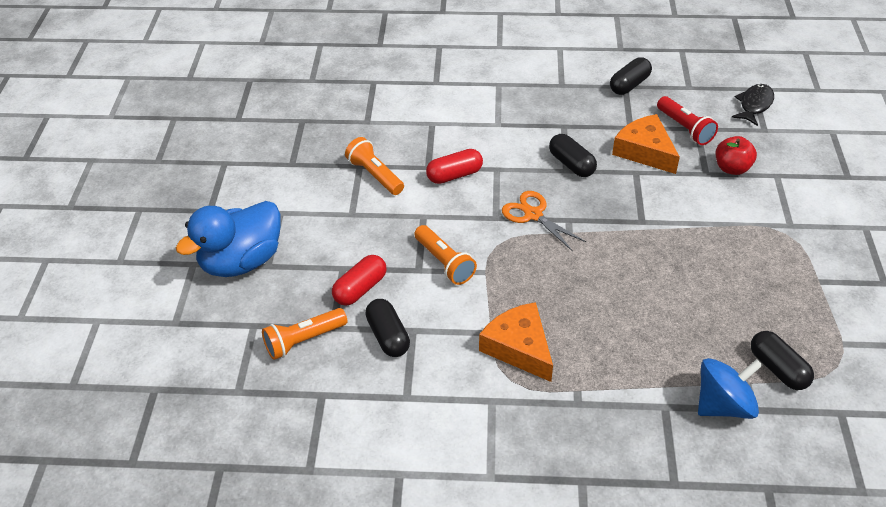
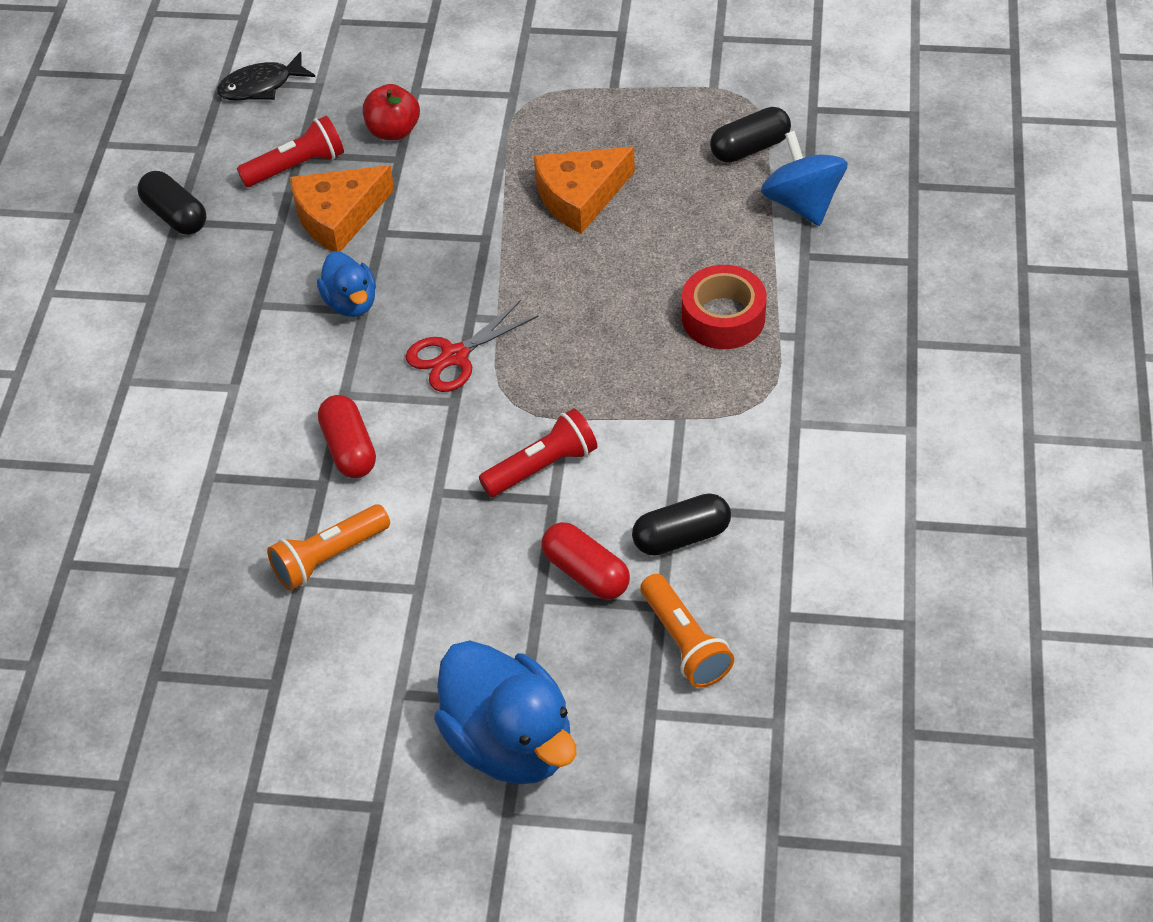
camera: 85 degrees left, 5 degrees up
orange flashlight [414,225,477,285] -> red flashlight [479,408,597,497]
orange cheese [479,302,553,382] -> orange cheese moved to [534,147,635,234]
orange scissors [502,191,586,252] -> red scissors [405,300,539,392]
black capsule [549,134,597,177] -> blue duck [317,251,376,317]
black fish [732,84,774,126] -> black fish turned 60 degrees counterclockwise [217,52,315,101]
none -> red tape [682,265,766,349]

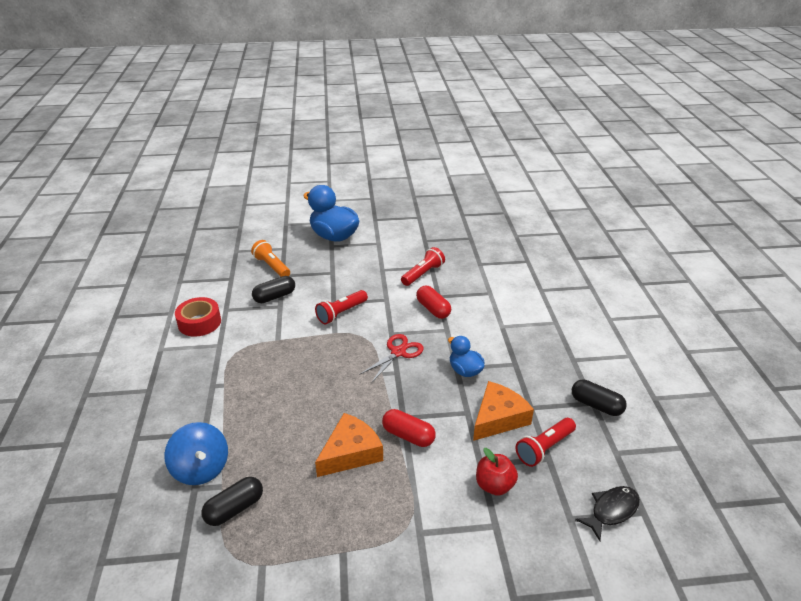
camera: 165 degrees right, 15 degrees down
orange flashlight [267,504,390,590] -> red flashlight [401,247,445,286]
red capsule [542,522,630,600] -> red capsule moved to [382,409,436,447]
red tape [682,265,766,349] -> red tape moved to [175,297,221,337]

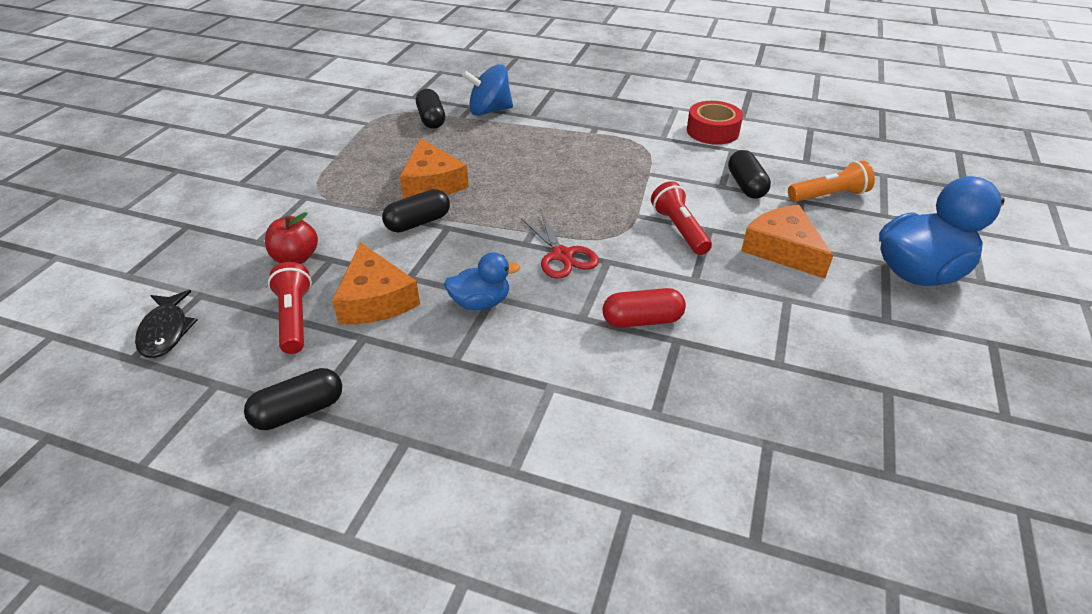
camera: 115 degrees right, 5 degrees up
red capsule [382,409,436,447] -> black capsule [382,189,450,233]
red flashlight [401,247,445,286] -> none
none -> orange cheese [741,205,833,278]

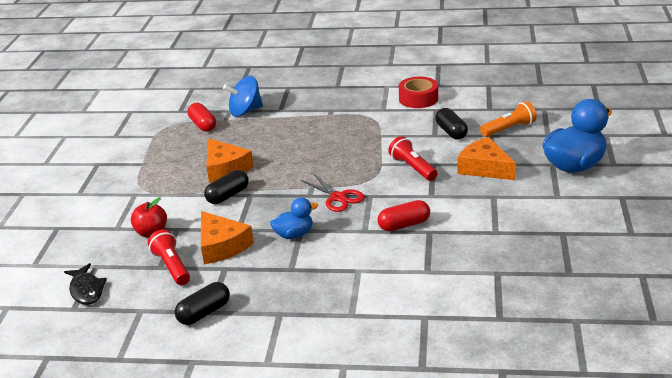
camera: 10 degrees left, 10 degrees down
black capsule [416,89,445,129] -> red capsule [187,103,216,132]

